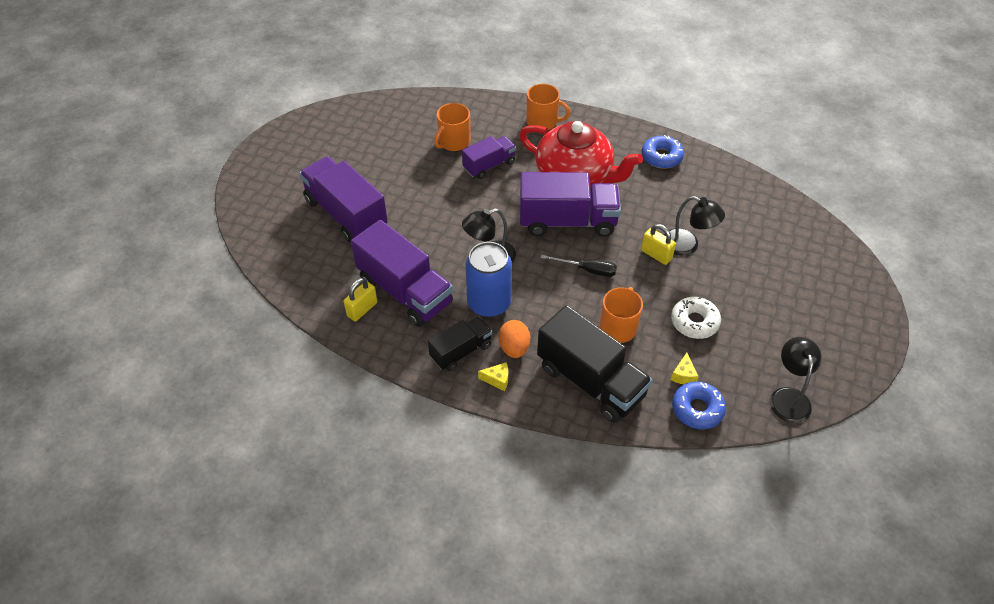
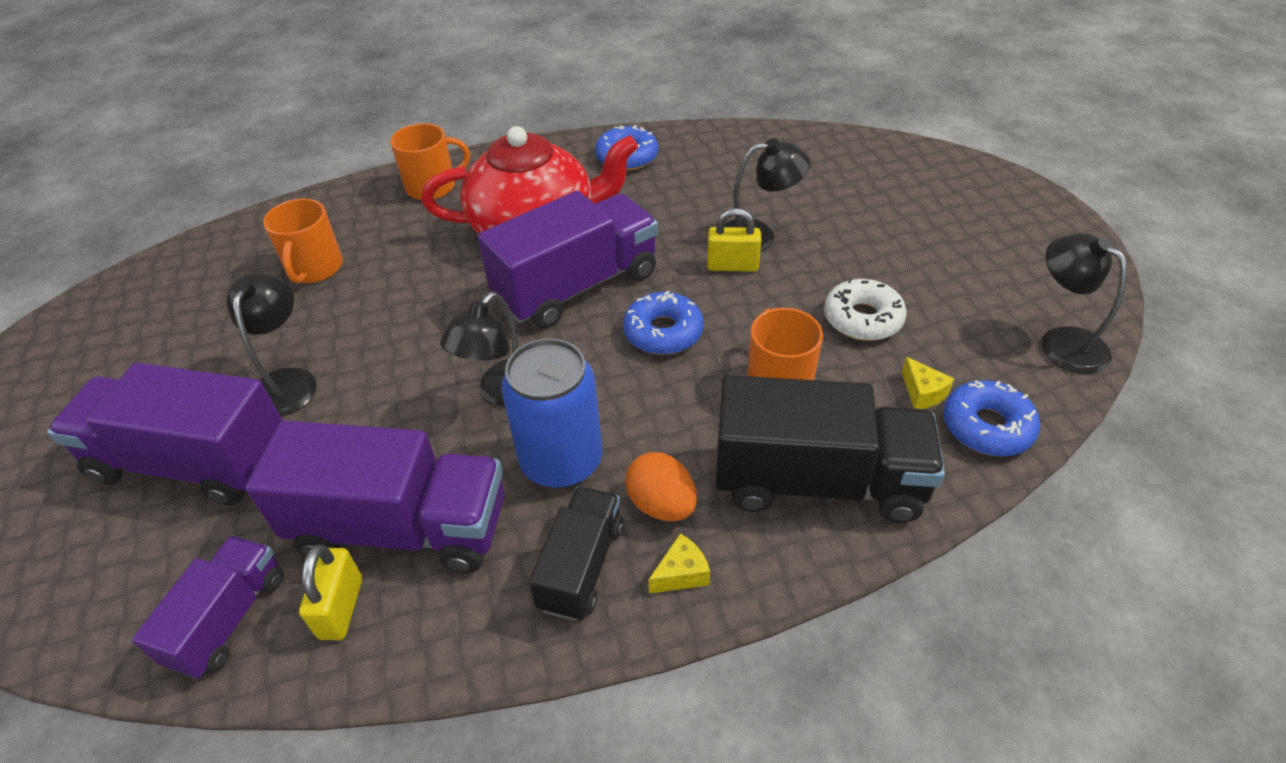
camera: 35 degrees left, 5 degrees down
purple truck [462,136,516,179] -> purple truck moved to [132,535,283,679]
black screwdriver [541,255,617,277] -> blue donut [623,291,704,355]
none -> black lamp [227,273,317,417]

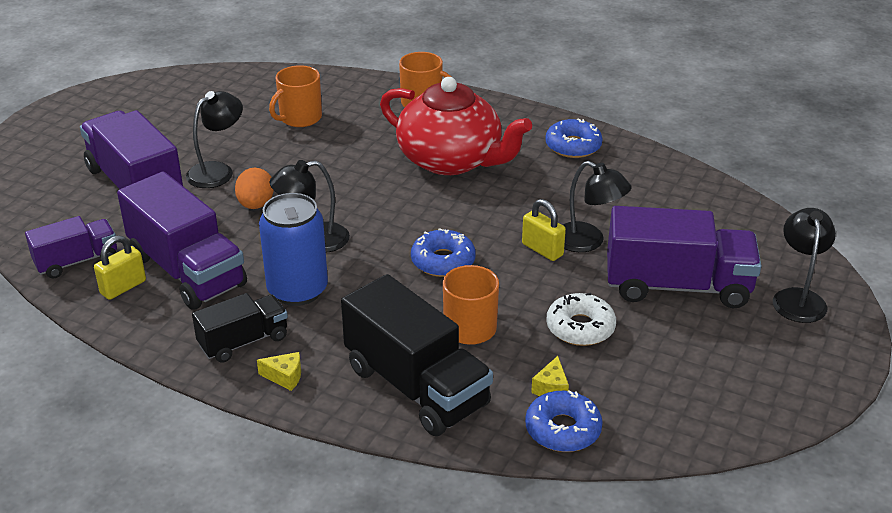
camera: 40 degrees right, 10 degrees down
purple truck [478,191,658,328] -> purple truck moved to [607,206,761,308]
orange egg [625,452,697,521] -> orange egg moved to [235,168,274,209]
black lamp [1041,233,1127,374] -> black lamp moved to [773,208,836,323]

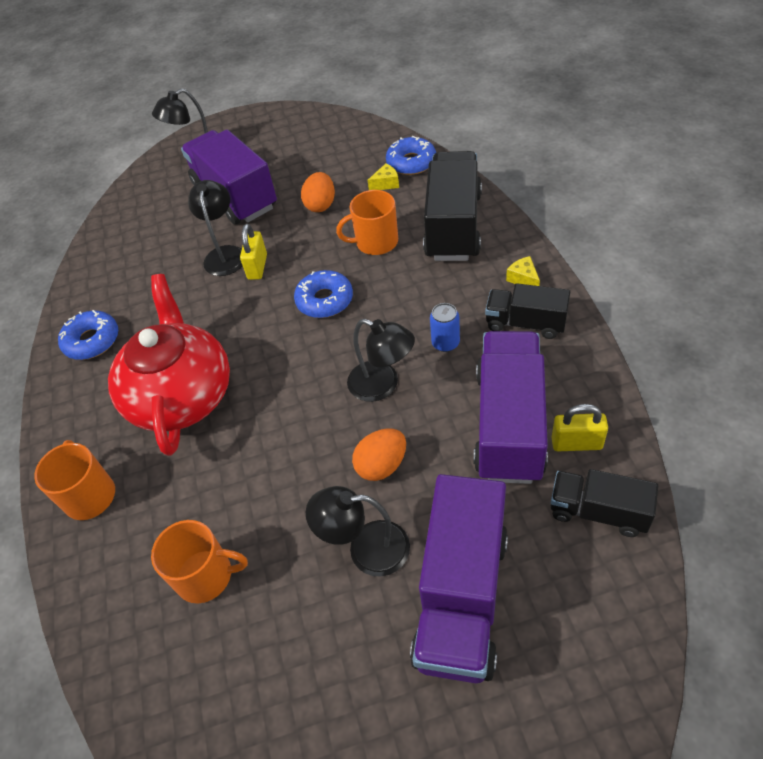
camera: 125 degrees left, 15 degrees up
purple truck [25,216,117,278] -> black truck [551,469,658,537]
blue can [259,193,328,306] -> blue can [430,303,460,352], size x0.49
white donut [546,293,616,346] -> orange egg [301,172,335,212]

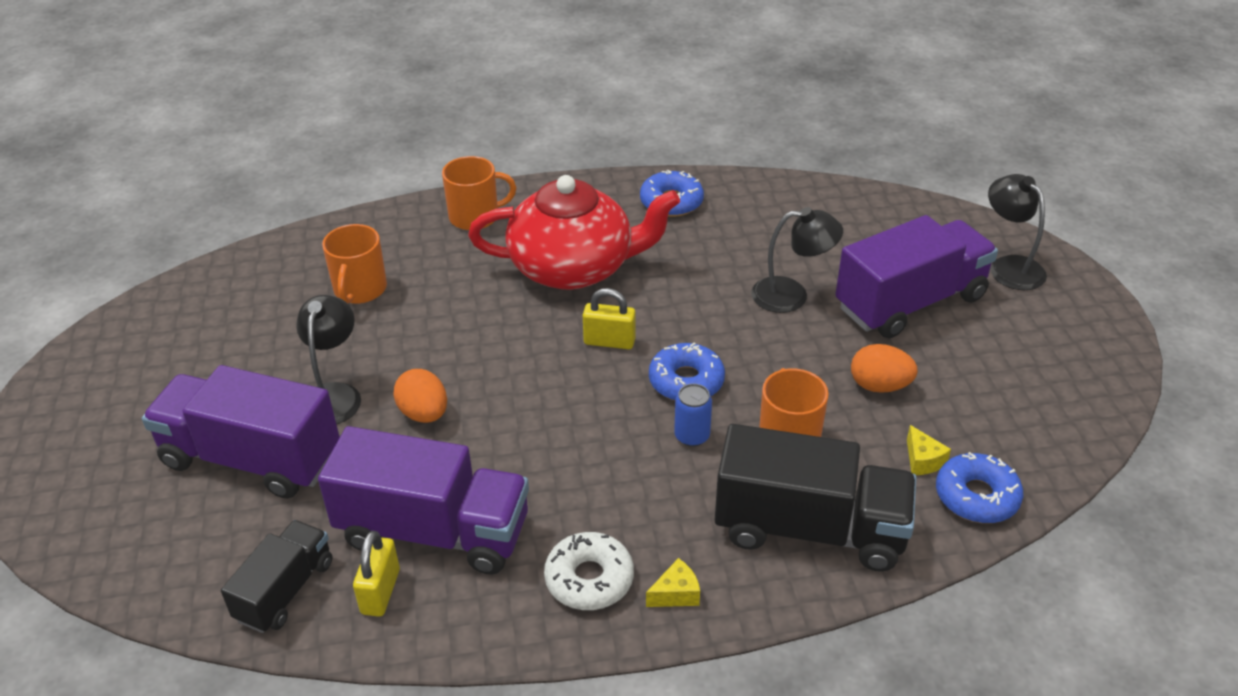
camera: 90 degrees right, 10 degrees down
yellow padlock [240,224,267,280] -> yellow padlock moved to [583,288,636,349]
black lamp [347,319,415,402] -> none
blue can [430,303,460,352] -> blue can moved to [674,384,712,447]
black truck [485,283,570,339] -> white donut [544,532,634,610]

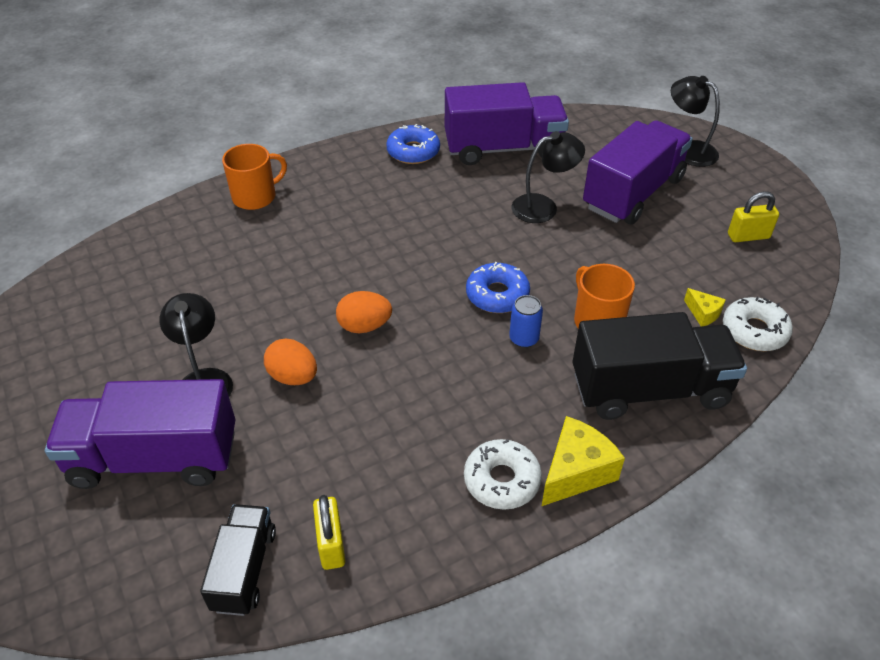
camera: 20 degrees left, 5 degrees up
purple truck [318,426,529,575] -> purple truck moved to [445,82,569,165]
orange mug [322,224,387,304] -> none
red teapot [468,175,680,290] -> none
yellow padlock [583,288,636,349] -> yellow padlock moved to [728,192,779,242]
yellow cheese [646,558,700,607] -> yellow cheese [542,416,625,506], size x1.89
orange egg [851,344,918,393] -> orange egg moved to [336,291,392,333]
blue donut [936,452,1023,523] -> white donut [723,297,793,351]

